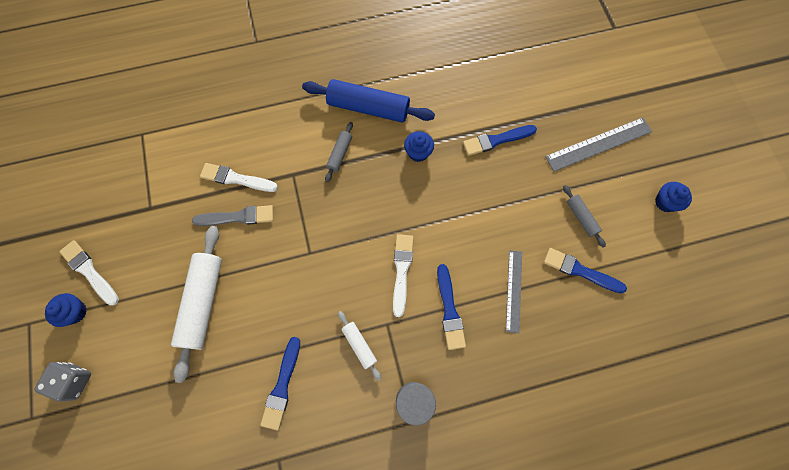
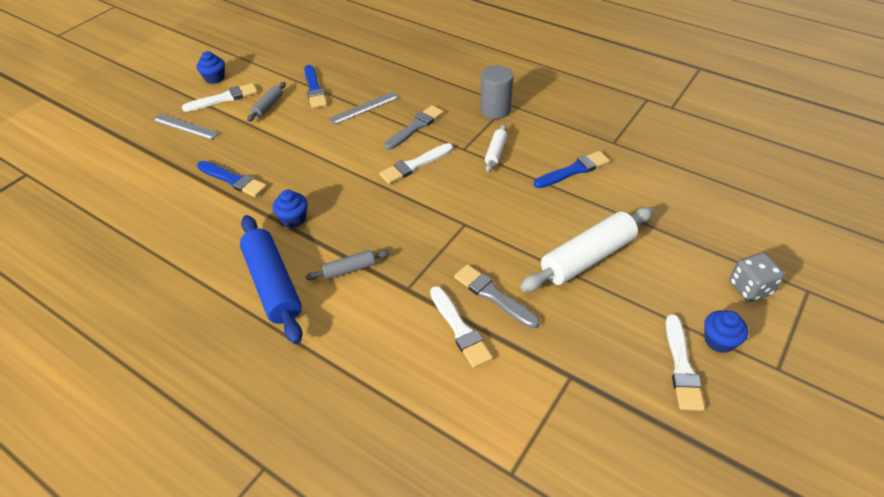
camera: 130 degrees left, 25 degrees down
blue brush [437,264,466,350] -> grey brush [384,105,444,150]
grey ruler [545,117,652,172] -> grey ruler [152,113,219,140], size x0.67
none -> white brush [182,83,258,112]

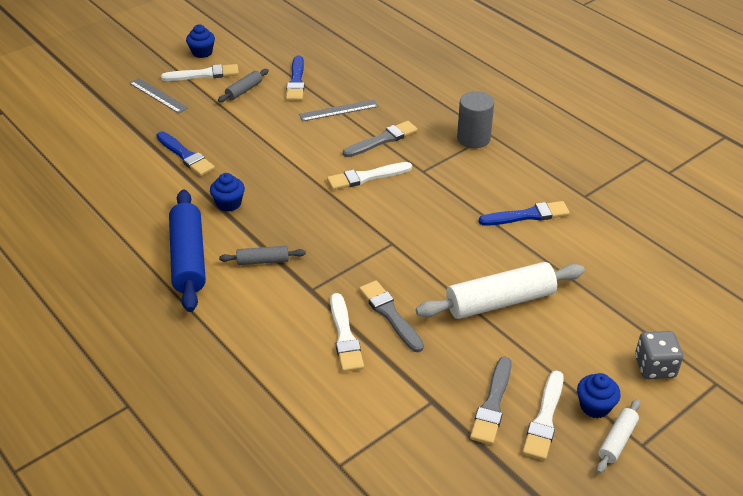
camera: 15 degrees right, 5 degrees down
white rolling pin [485,124,507,172] -> white rolling pin moved to [596,399,640,474]
none -> grey brush [470,357,512,445]

